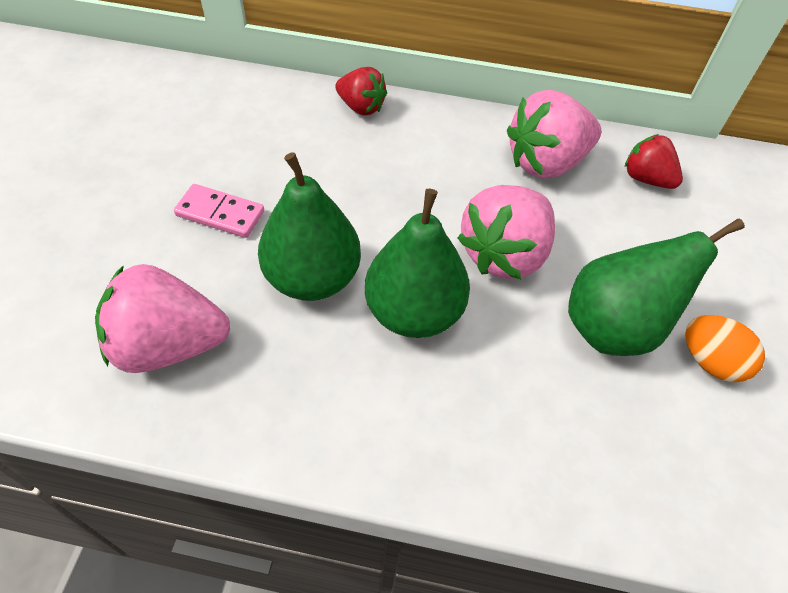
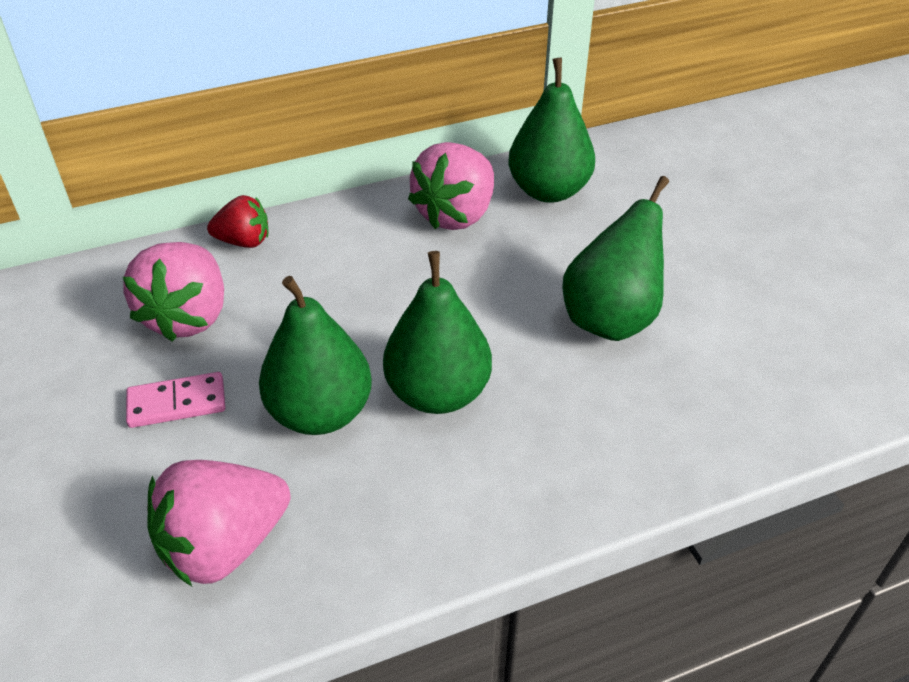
camera: 30 degrees left, 10 degrees down
pink strawberry [457,185,555,279] -> pink strawberry moved to [123,242,224,341]
red strawberry [625,134,683,189] -> green pear [508,58,595,203]
orange egg [685,315,765,382] -> none

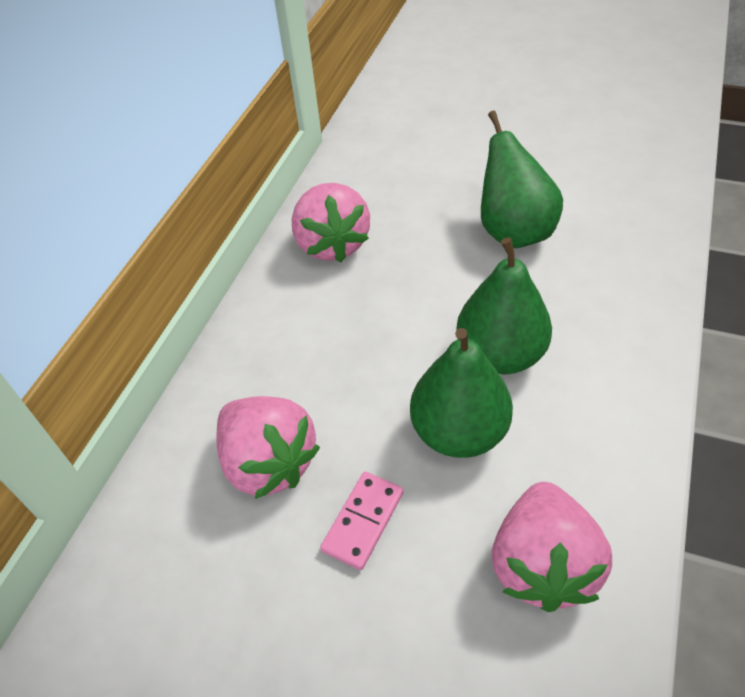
camera: 45 degrees left, 5 degrees up
red strawberry [207,195,268,248] -> none
green pear [508,58,595,203] -> none

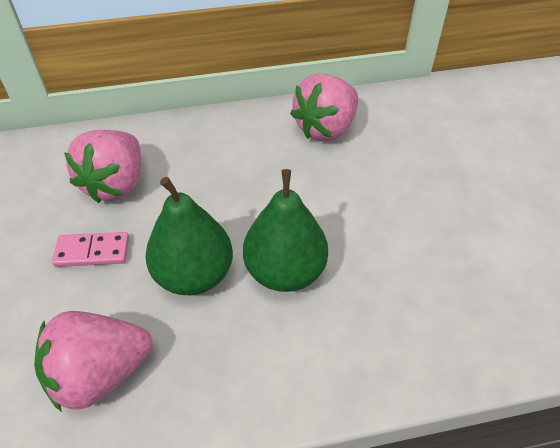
camera: 55 degrees right, 0 degrees up
green pear [481,111,563,248] -> none

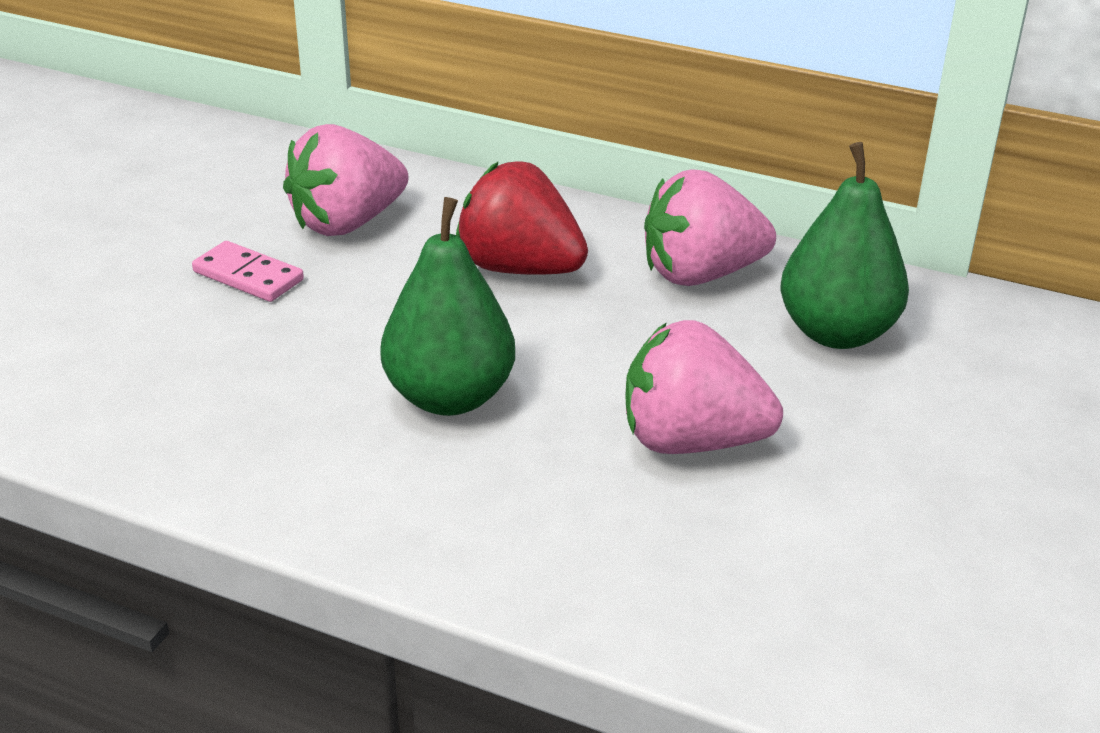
camera: 35 degrees right, 15 degrees down
pink strawberry [34,311,152,412] -> pink strawberry moved to [625,320,783,454]
green pear [145,177,233,295] -> green pear moved to [780,142,909,349]
none -> red strawberry [456,162,588,275]

